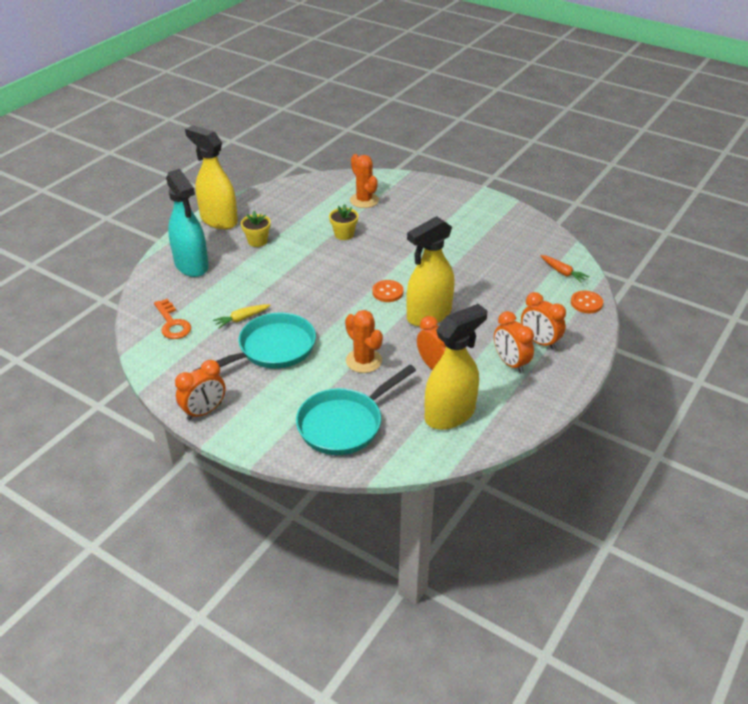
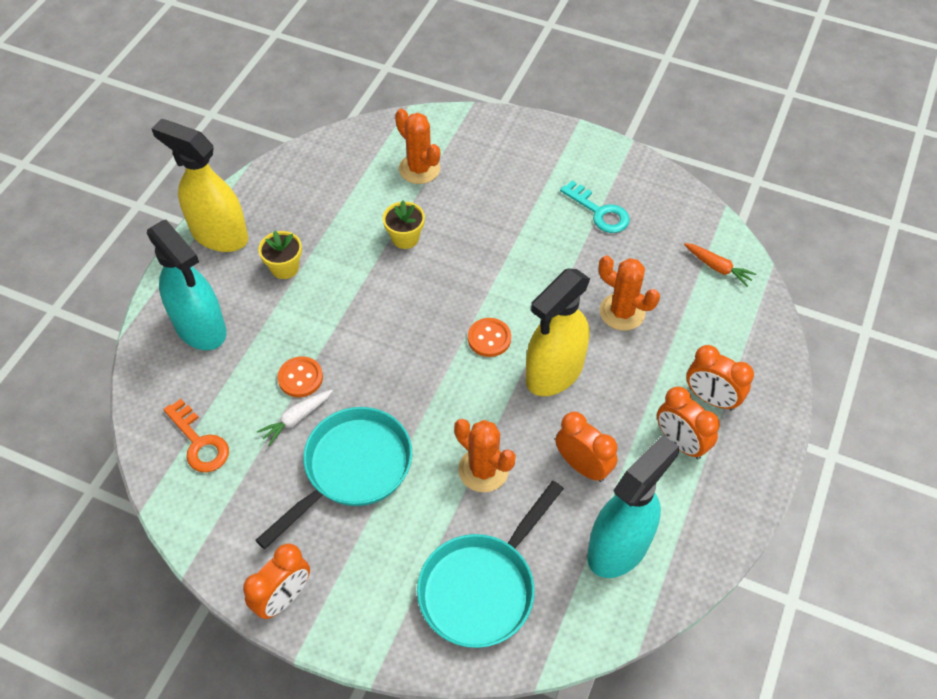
camera: 10 degrees left, 15 degrees up
yellow carrot [213,304,270,329] -> white carrot [257,390,333,446]
yellow spray bottle [425,304,488,430] -> turquoise spray bottle [587,435,679,578]
orange button [571,291,603,313] -> orange button moved to [277,356,323,397]
none -> turquoise key [560,180,630,233]
none -> orange cactus [599,255,660,331]

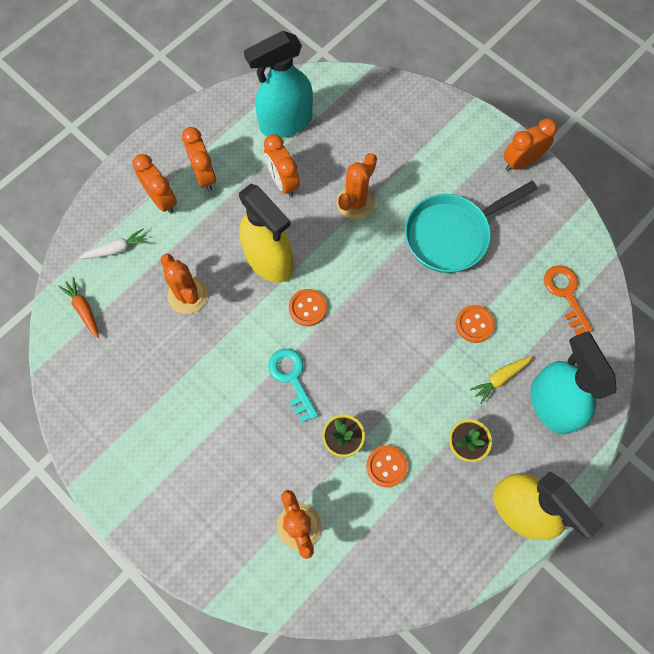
camera: 160 degrees left, 15 degrees up
white carrot [257,390,333,446] -> white carrot moved to [79,228,148,259]
turquoise pan [417,481,564,648] -> none
orange cactus [454,419,516,492] -> orange cactus turned 60 degrees clockwise [336,153,377,220]
yellow spray bottle [526,269,590,396] -> yellow spray bottle turned 75 degrees clockwise [239,184,293,283]
turquoise key [560,180,630,233] -> turquoise key moved to [268,349,318,423]
none -> orange button [366,446,408,487]
none -> yellow carrot [470,356,533,404]

